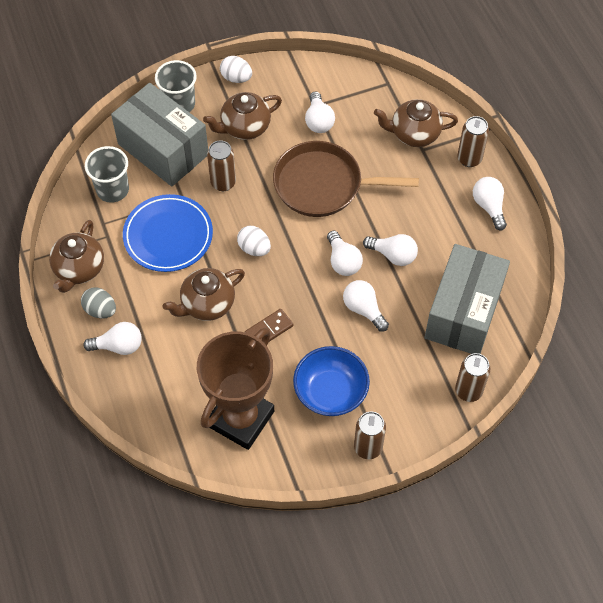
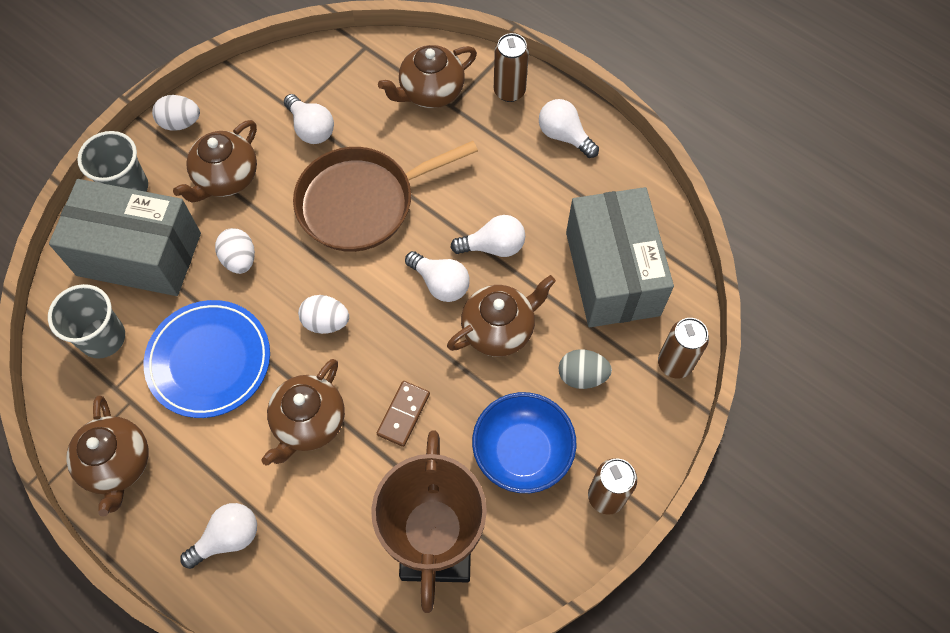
camera: 30 degrees left, 5 degrees up
grey egg [81,287,116,319] -> grey egg moved to [559,349,612,389]
brown can [207,140,236,191] -> white egg [215,228,255,274]
white light bulb [343,280,389,332] -> brown teapot [447,275,556,357]

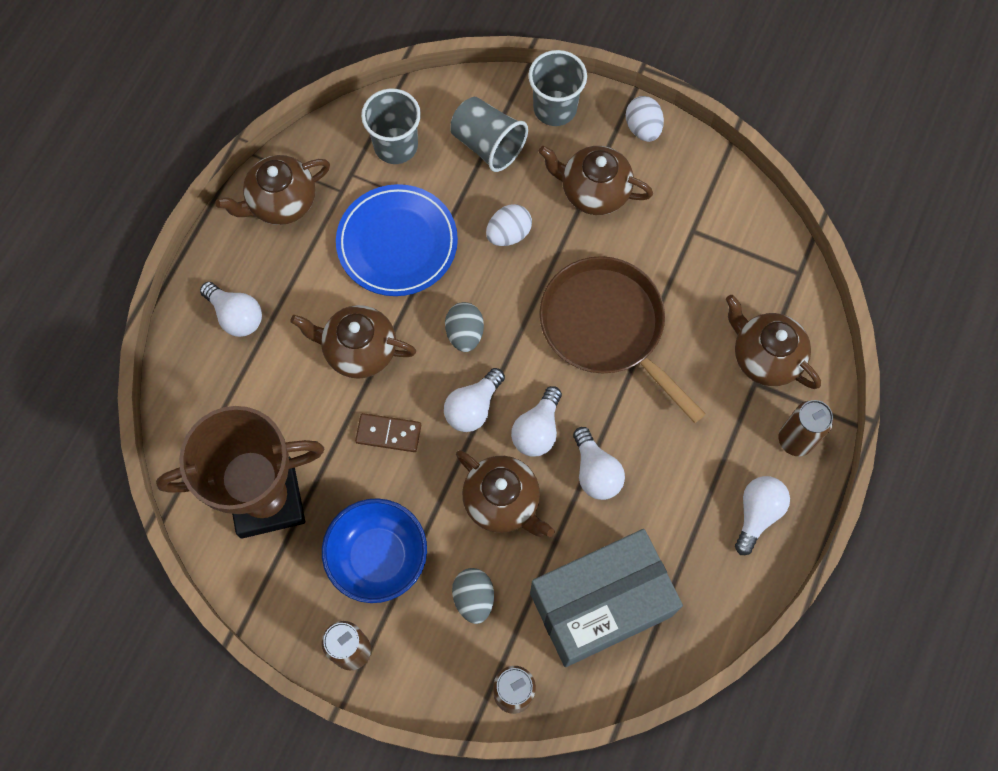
camera: 75 degrees right, 5 degrees up
grey box [49,179,201,296] -> grey cup [450,97,528,172]
white light bulb [284,94,334,144] -> white light bulb moved to [444,368,505,432]
white egg [298,295,349,334] -> grey egg [445,302,484,352]

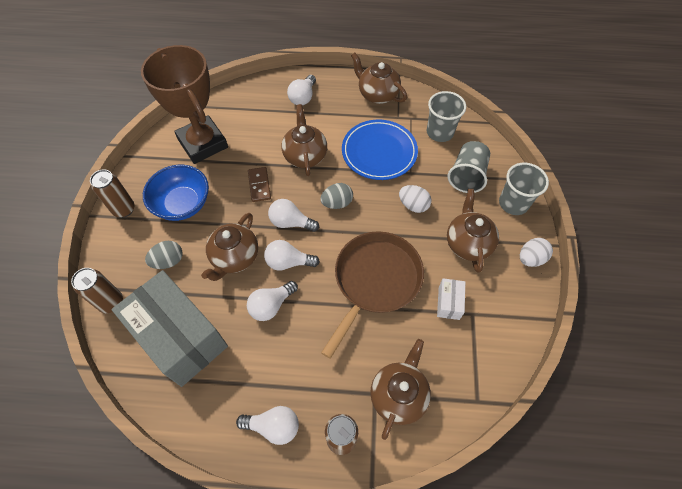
camera: 70 degrees right, 10 degrees down
none -> white box [437,278,465,320]

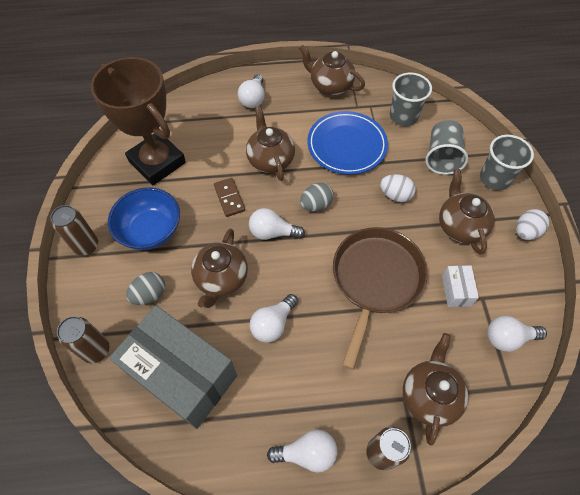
camera: 10 degrees left, 0 degrees up
white light bulb [264,240,320,271] -> white light bulb moved to [487,316,547,352]

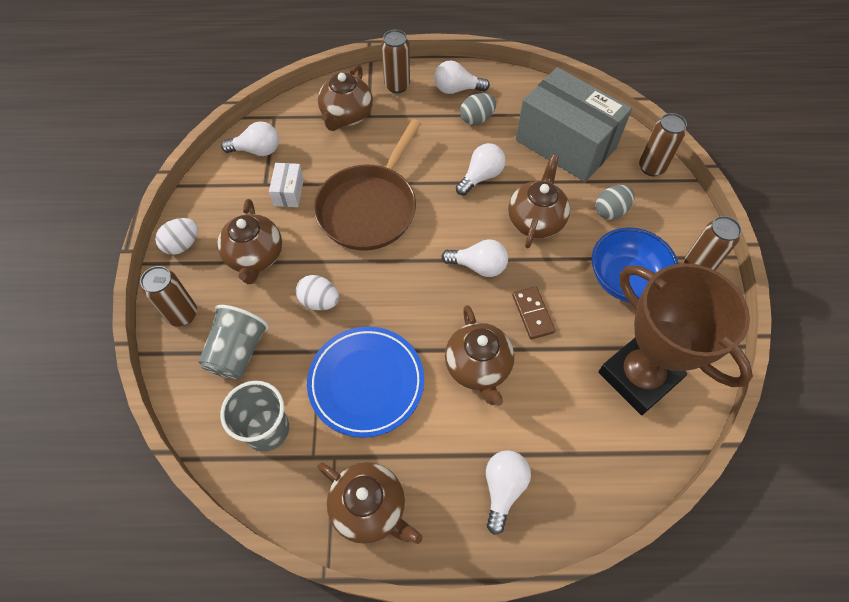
camera: 175 degrees left, 0 degrees up
grey egg [300,183,334,211] -> grey egg moved to [460,93,496,125]
grey cup [480,135,534,190] -> brown can [140,266,197,326]

